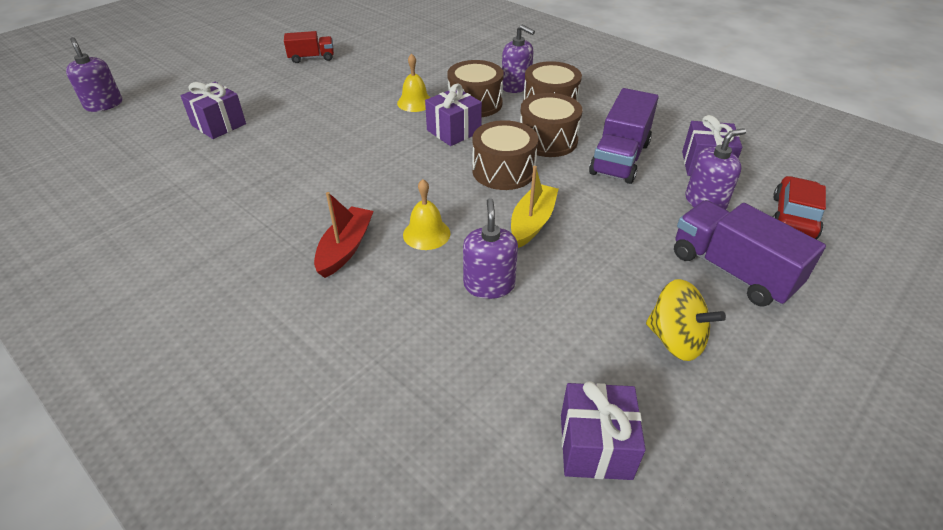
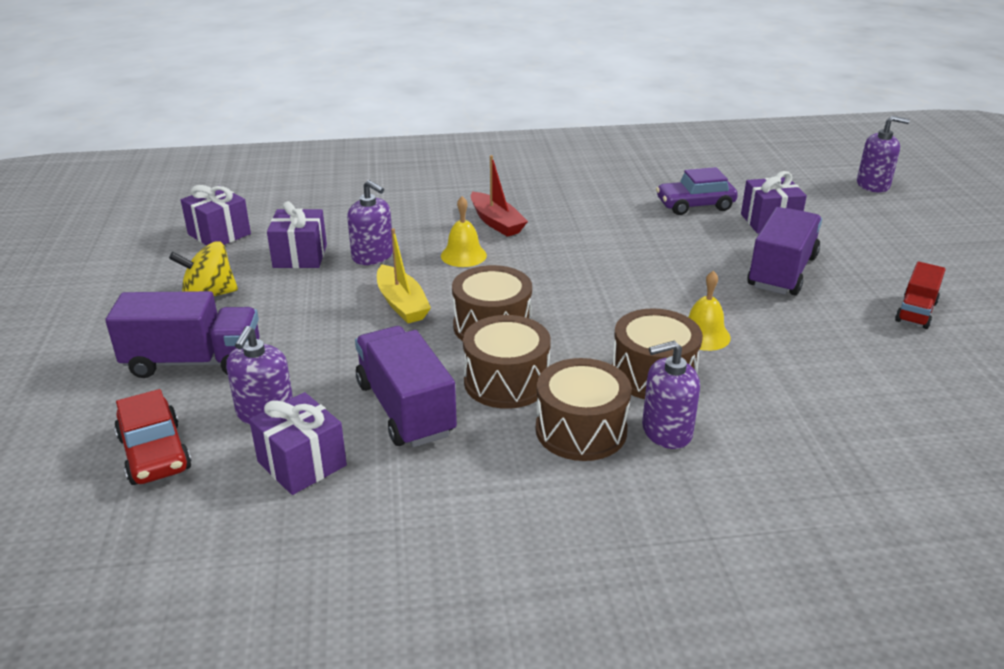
camera: 130 degrees right, 10 degrees down
purple gift [425,84,482,146] -> purple gift moved to [267,201,327,268]
none -> purple car [656,167,738,215]
none -> purple truck [747,207,822,295]

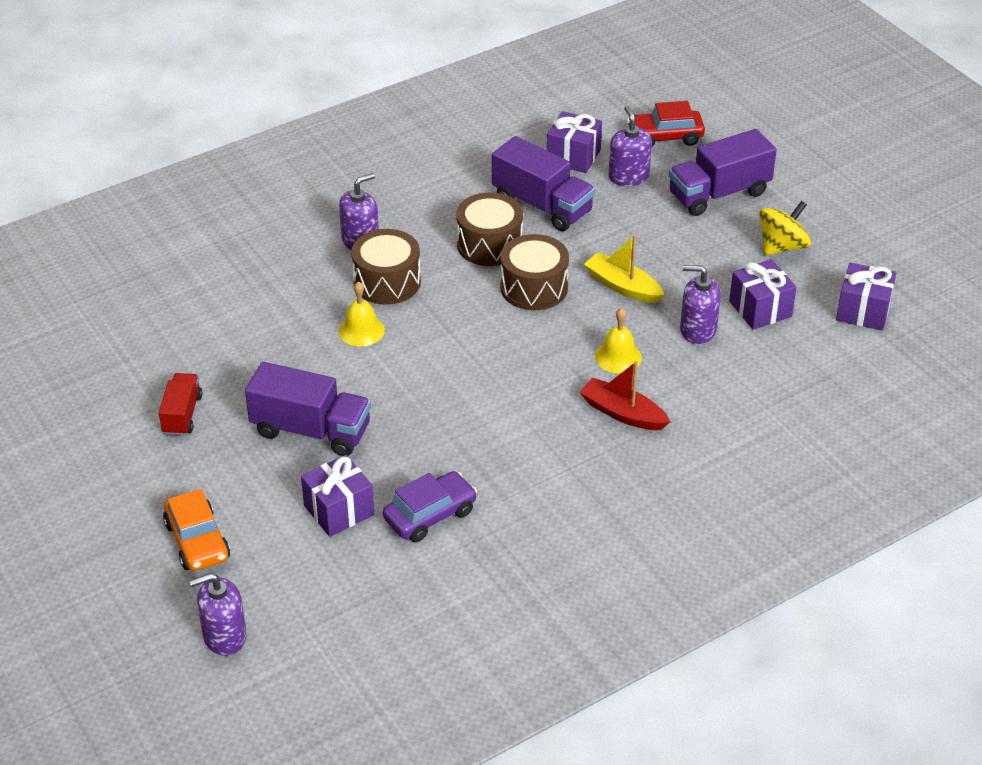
camera: 155 degrees right, 10 degrees up
red car [114,389,192,485] -> red car turned 45 degrees counterclockwise [627,101,705,147]
brown drum [536,358,631,461] -> none
purple truck [747,207,822,295] -> purple truck turned 75 degrees counterclockwise [245,362,371,456]
none -> orange car [163,489,230,571]

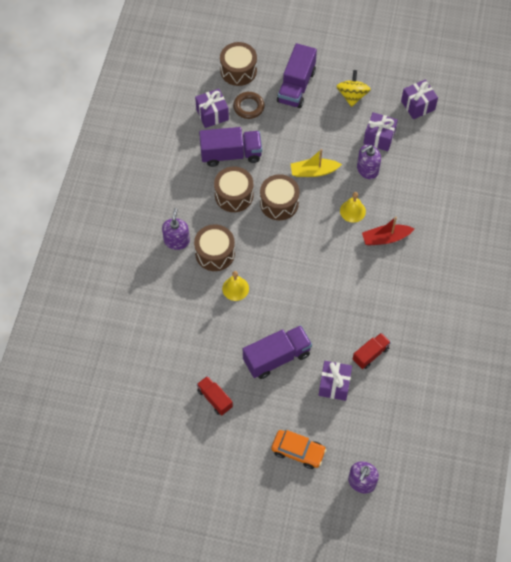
camera: 45 degrees left, 20 degrees up
purple car [383,471,477,542] -> red truck [353,333,391,369]
purple soap dispenser [609,106,652,186] -> brown ring [233,92,265,119]
red car [627,101,705,147] -> brown drum [220,42,257,86]

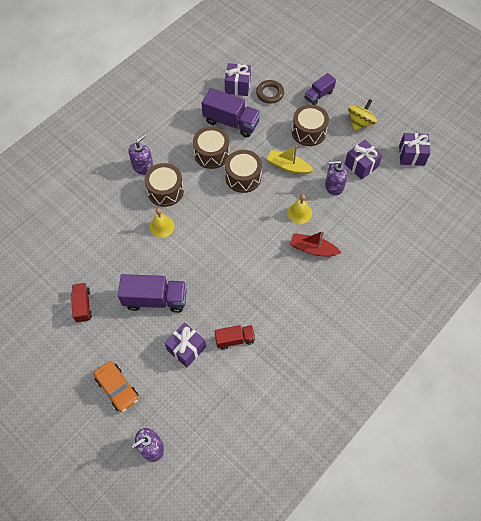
camera: 30 degrees right, 0 degrees up
brown drum [220,42,257,86] -> brown drum moved to [292,104,329,146]
purple truck [277,43,317,108] -> purple truck [304,73,336,105], size x0.59

